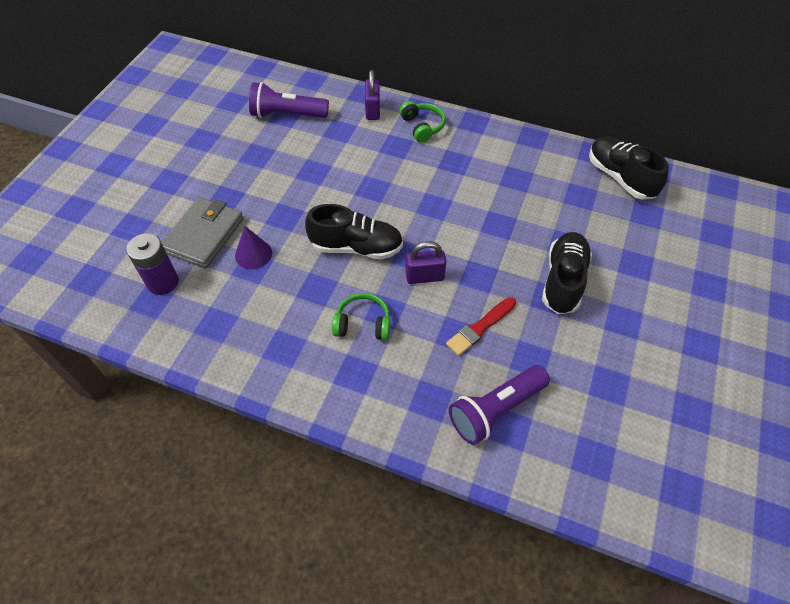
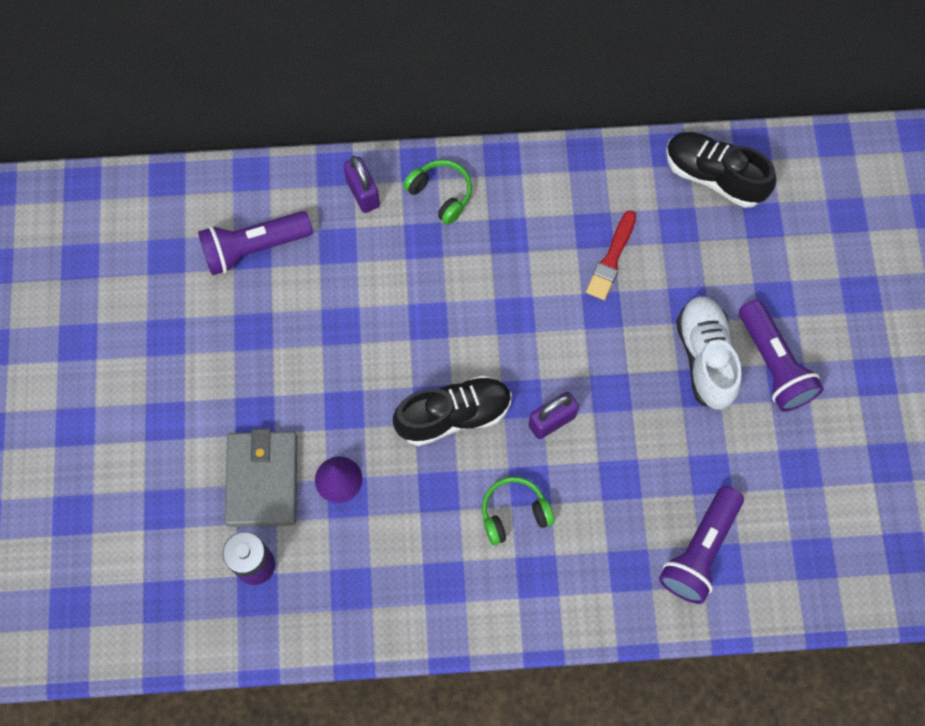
camera: 25 degrees left, 15 degrees up
red brush [446,297,516,356] -> red brush moved to [586,210,636,300]
black shoe [542,232,592,314] -> white shoe [676,296,742,410]
none -> purple flashlight [739,300,824,412]

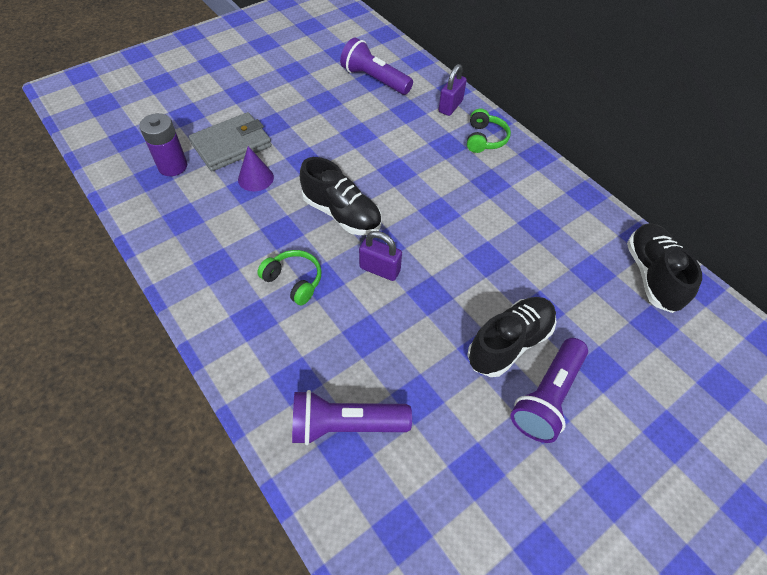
camera: 55 degrees right, 15 degrees down
red brush [586,210,636,300] -> none
white shoe [676,296,742,410] -> black shoe [467,297,556,377]

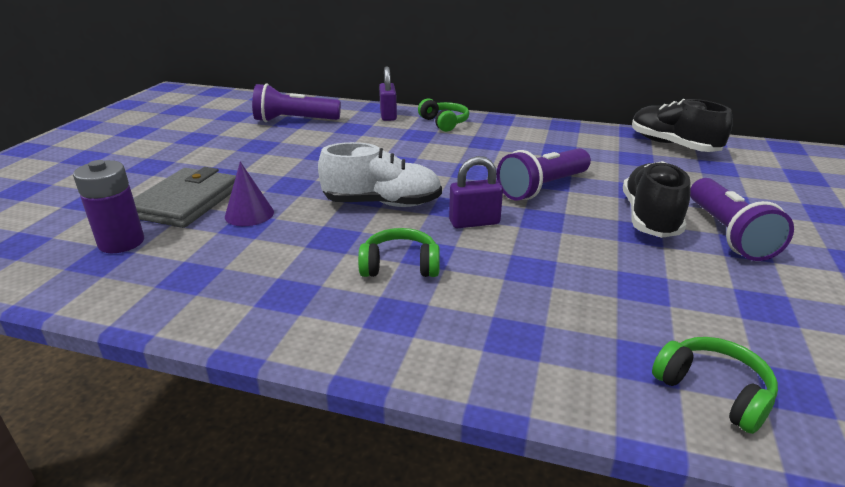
camera: 35 degrees left, 25 degrees down
purple flashlight [292,390,412,445] -> purple flashlight moved to [497,148,591,201]
black shoe [300,157,381,235] -> white shoe [318,142,442,207]
none -> green headphones [652,337,778,434]

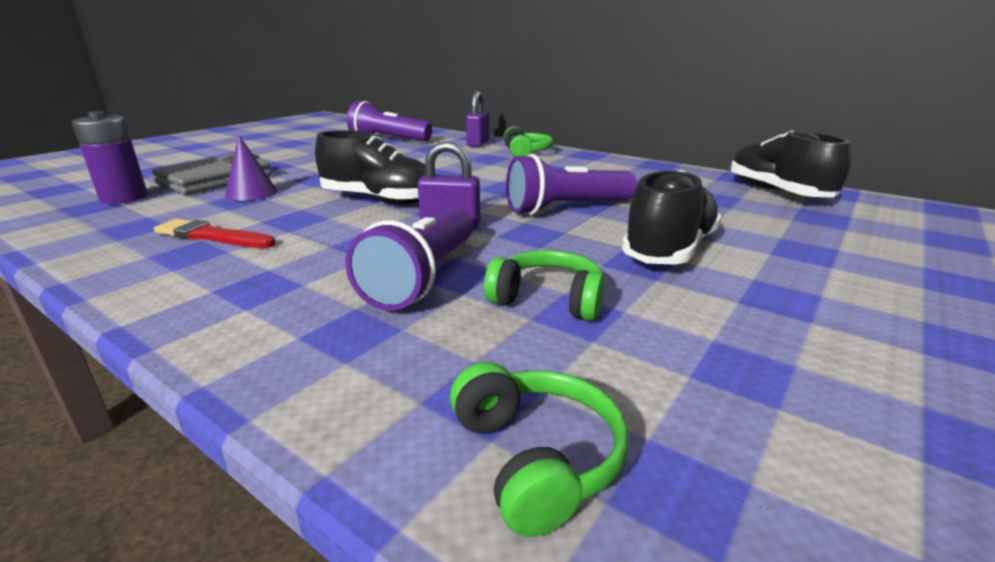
camera: 20 degrees right, 5 degrees down
white shoe [318,142,442,207] -> black shoe [315,130,425,205]
green headphones [358,228,440,277] -> green headphones moved to [484,250,604,321]
purple flashlight [690,178,794,261] -> purple flashlight moved to [345,207,473,311]
none -> red brush [154,219,275,248]

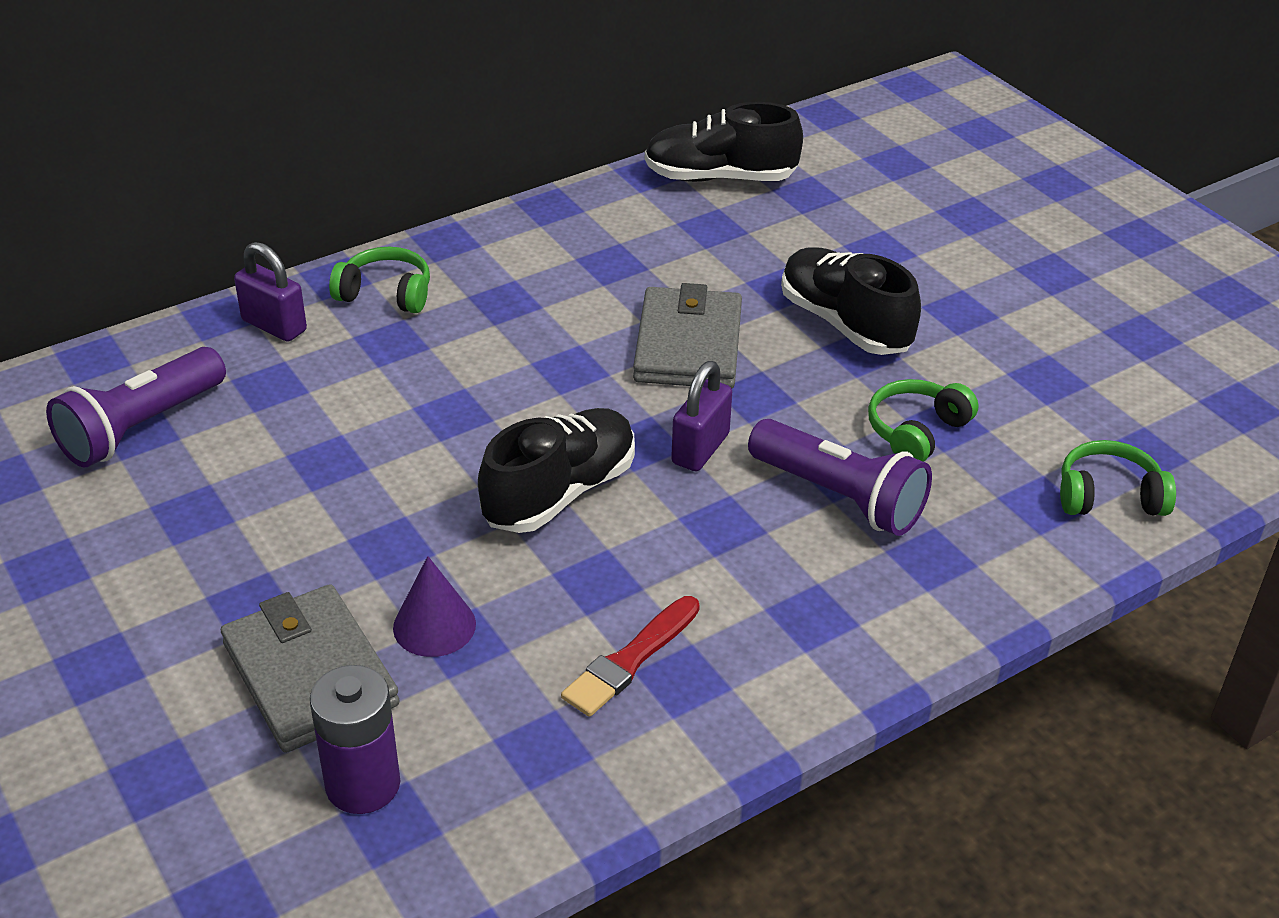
camera: 70 degrees left, 15 degrees up
purple flashlight [506,154,637,215] -> grey wallet [633,283,742,388]

